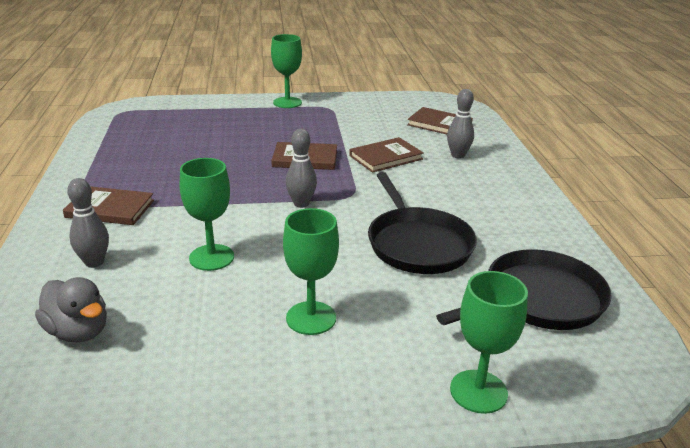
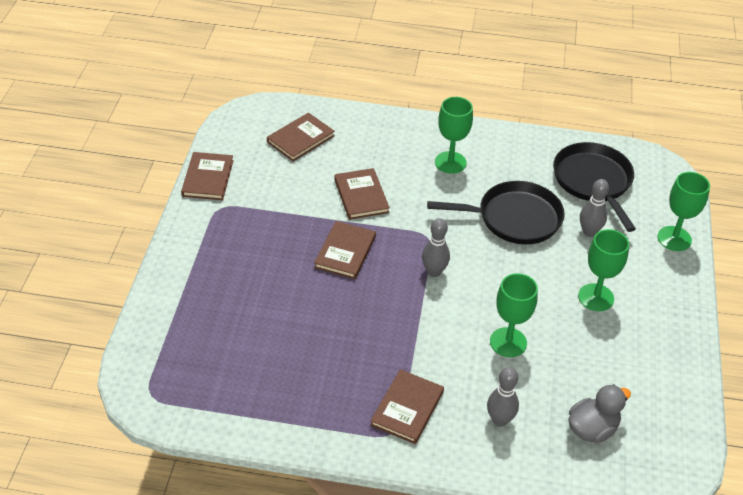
camera: 75 degrees left, 15 degrees up
green goblet [271,34,302,108] -> green goblet moved to [435,97,473,174]
grey bowling pin [447,89,474,159] -> grey bowling pin moved to [580,179,609,237]
none -> brown book [181,152,234,200]

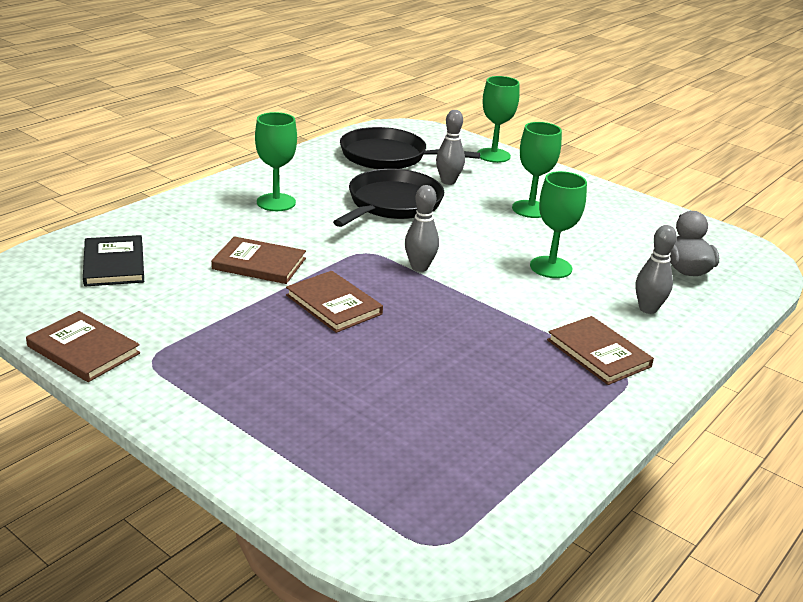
camera: 60 degrees left, 15 degrees down
brown book [267,113,335,161] -> black book [83,235,144,286]

